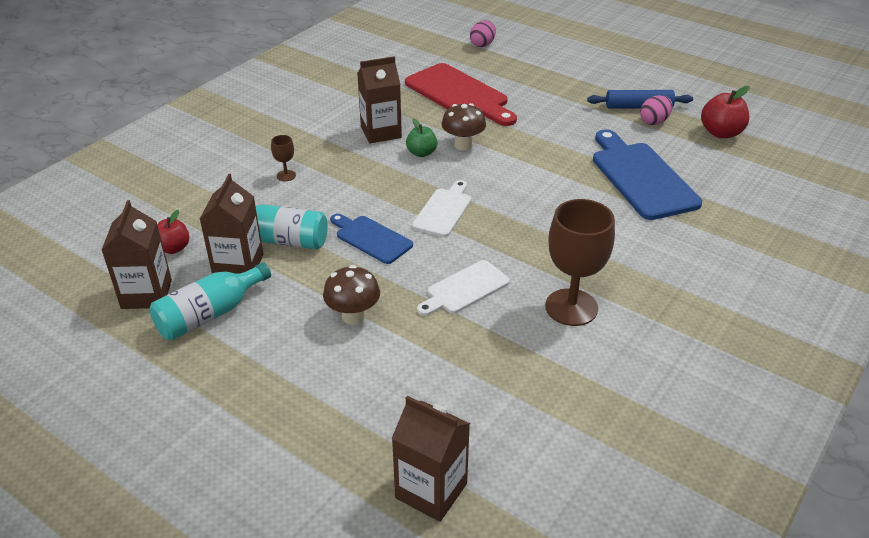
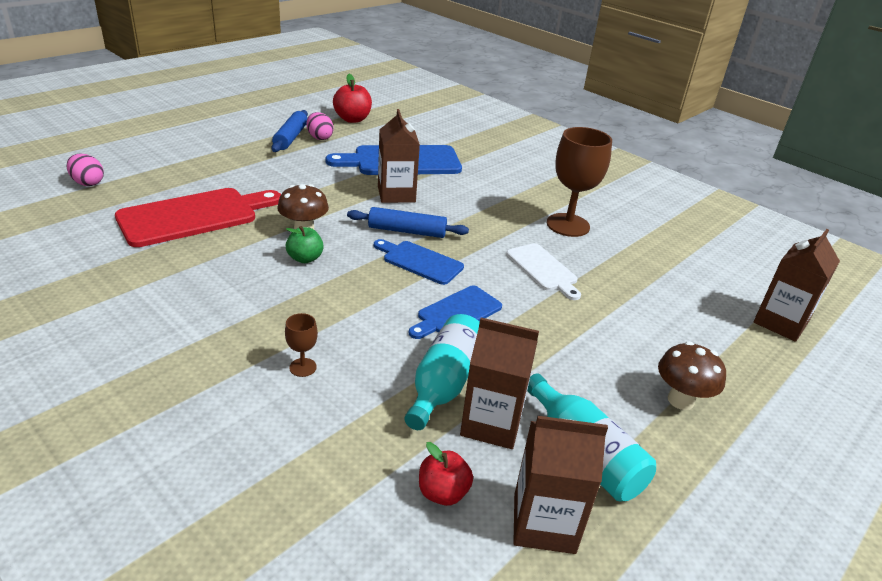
camera: 85 degrees left, 5 degrees down
brown mushroom [323,265,380,325] -> brown mushroom moved to [658,341,726,410]
brown carton [357,56,402,143] -> brown carton moved to [378,109,420,203]
white cutting board [412,180,471,237] -> blue cutting board [374,239,464,285]
none -> blue rolling pin [347,207,469,238]

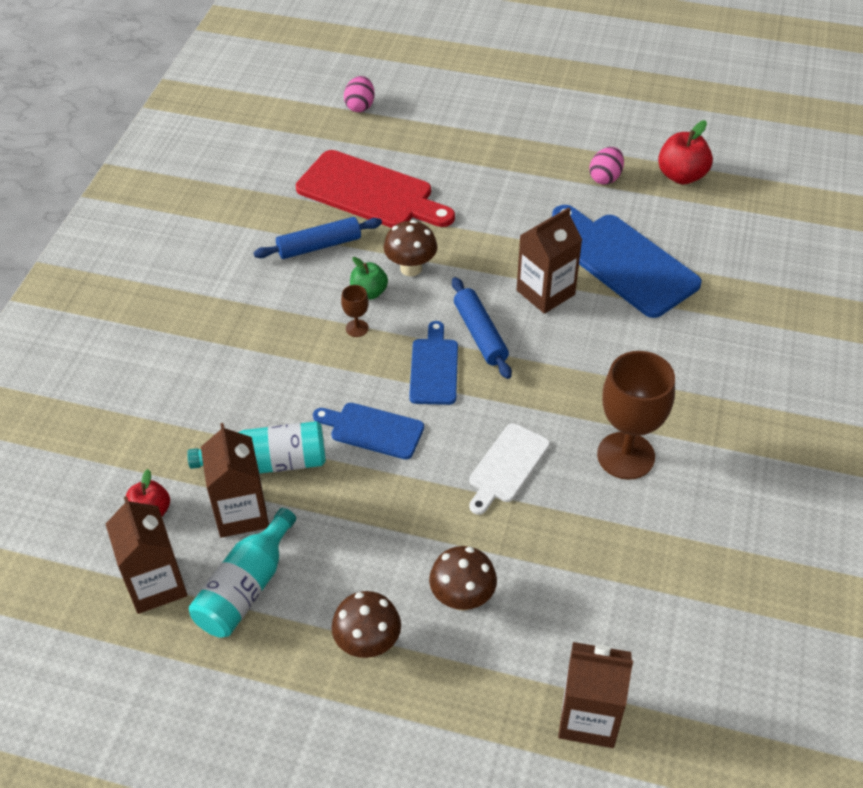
camera: 65 degrees right, 15 degrees up
blue rolling pin [271,110,308,152] -> blue rolling pin moved to [254,217,382,259]
brown goblet [285,313,318,377] -> brown goblet moved to [341,285,369,337]
none -> brown mushroom [429,546,497,611]

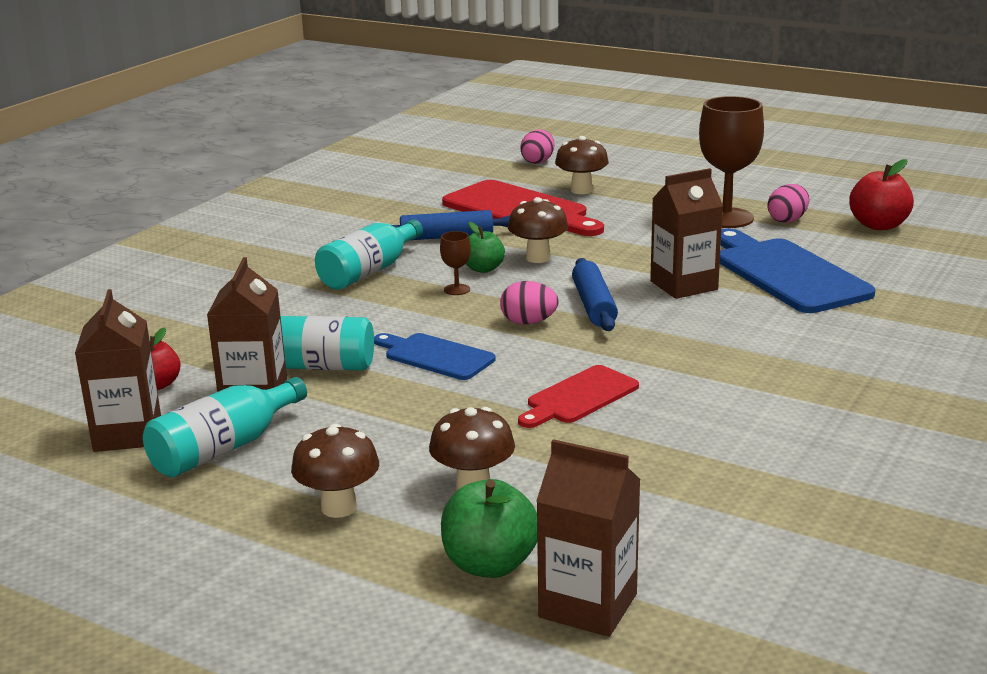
camera: 15 degrees right, 25 degrees down
blue cutting board [409,321,458,405] -> pink egg [500,281,559,325]
white cutting board [469,423,550,515] -> red cutting board [518,365,639,428]
brown goblet [597,351,675,480] -> brown goblet moved to [699,96,764,228]
none -> turquoise bottle [315,219,423,290]
none -> green apple [441,479,537,578]
none -> brown mushroom [555,136,609,194]

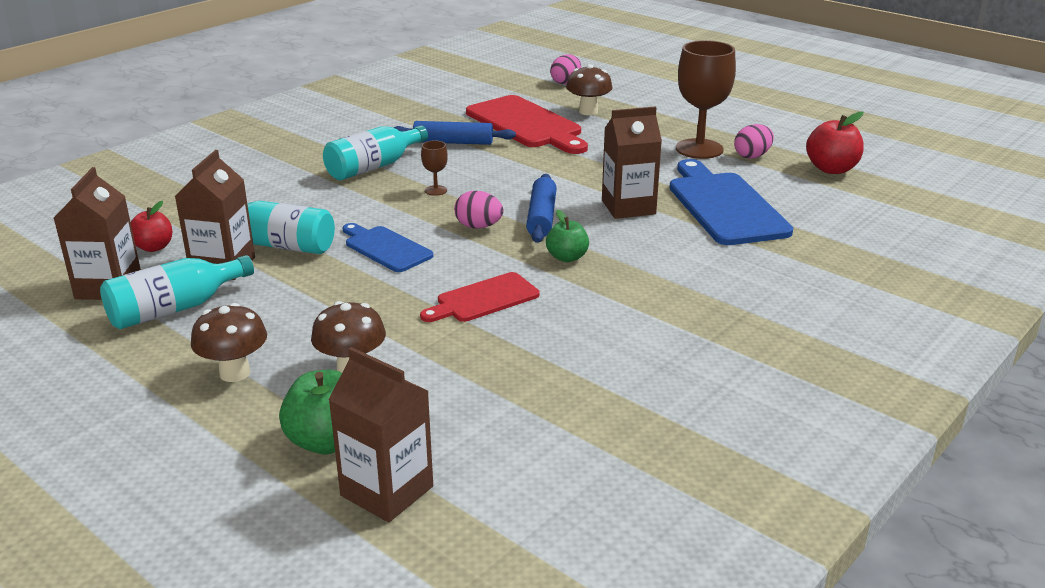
camera: 10 degrees right, 5 degrees up
green apple [466,222,505,273] -> green apple moved to [546,210,589,262]
brown mushroom [508,197,569,263] -> none

